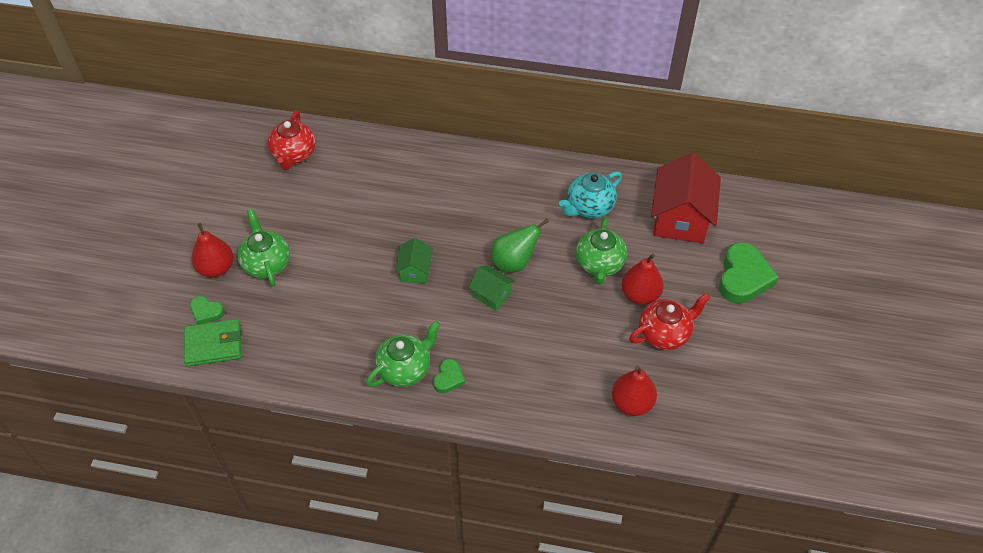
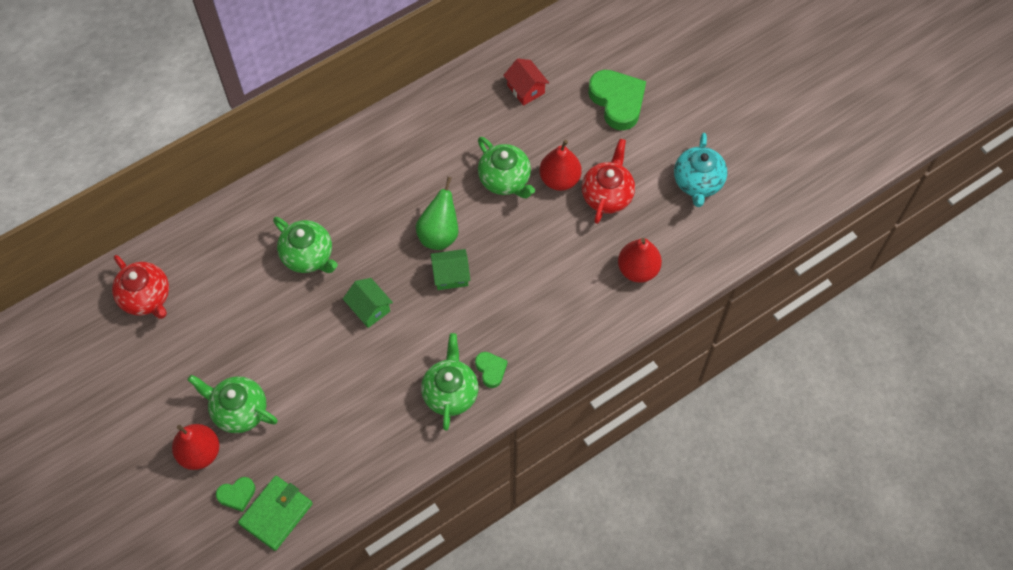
camera: 45 degrees left, 10 degrees up
turquoise teapot [559,171,622,219] -> turquoise teapot moved to [674,133,727,207]
red house [651,153,721,244] -> red house [503,59,549,106], size x0.51
none -> green teapot [273,217,338,273]

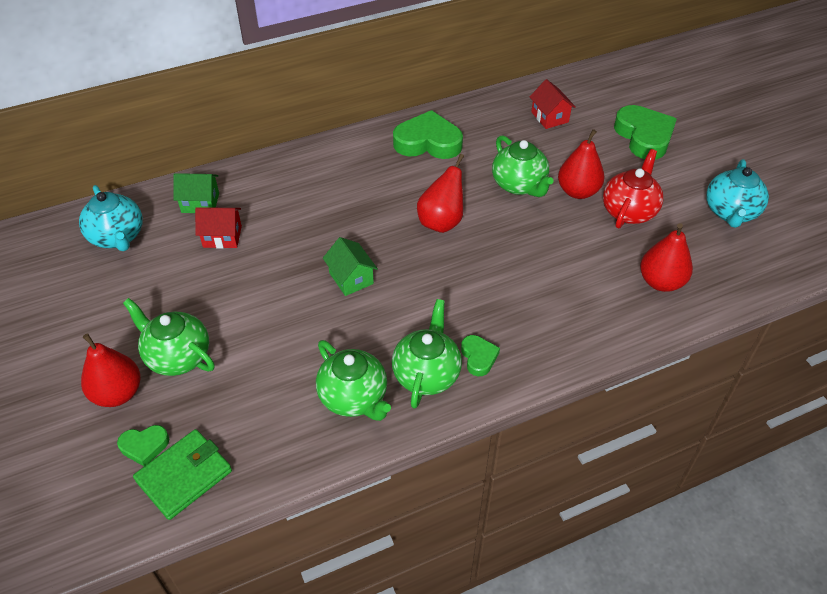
camera: 10 degrees right, 15 degrees down
red teapot [112,255,169,319] -> turquoise teapot [79,185,143,251]
green teapot [273,217,338,273] -> green teapot moved to [316,340,391,421]
green pear [416,177,458,250] -> red pear [417,154,464,233]
green house [430,249,470,290] -> green house moved to [173,173,219,213]
none -> red house [195,207,242,248]
none -> green heart [393,110,463,159]

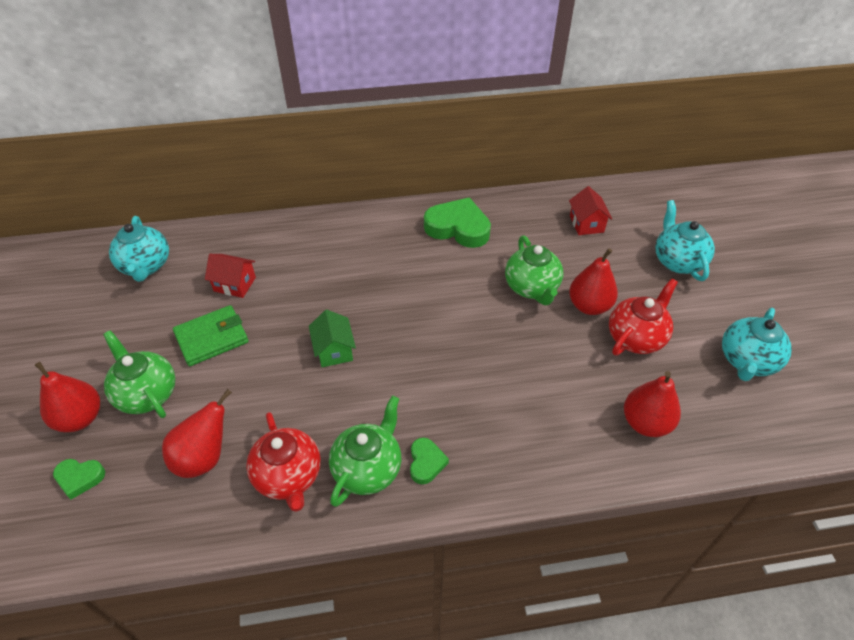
camera: 15 degrees right, 0 degrees up
green wallet [133,429,232,520] -> green wallet moved to [173,305,248,366]
green house [173,173,219,213] -> none
green teapot [316,340,391,421] -> red teapot [246,412,321,512]
red pear [417,154,464,233] -> red pear moved to [162,389,232,478]
green heart [614,105,677,160] -> turquoise teapot [655,200,715,281]

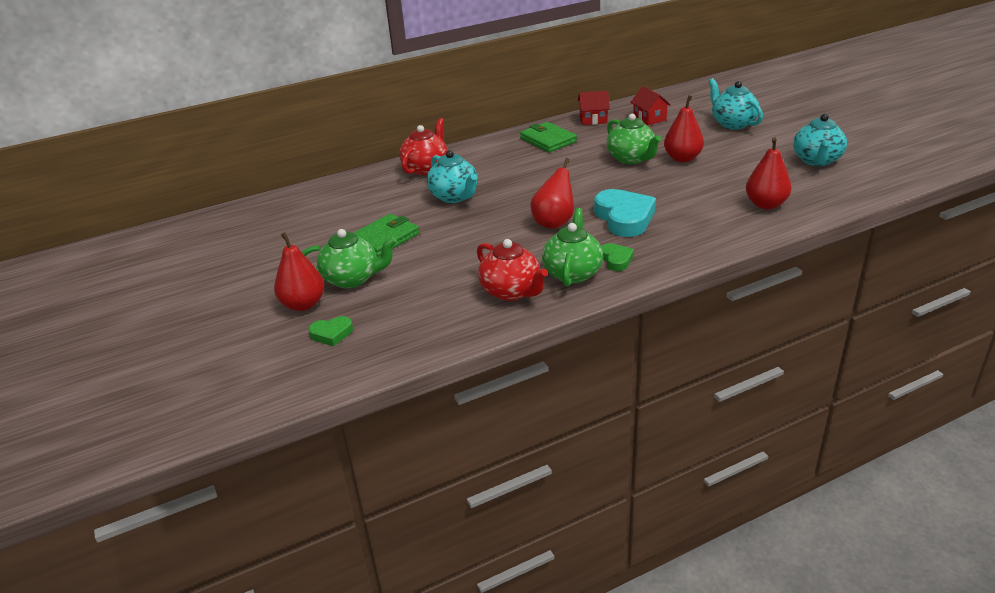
camera: 15 degrees left, 15 degrees down
green teapot [103,330,175,418] -> green teapot turned 150 degrees clockwise [302,229,397,289]
turquoise teapot [109,216,169,282] -> turquoise teapot moved to [427,150,478,203]
red pear [162,389,232,478] -> red pear moved to [530,158,574,229]
red house [205,254,256,298] -> red house moved to [578,91,610,125]
green house [309,310,356,367] -> none
green heart [424,197,491,248] -> green wallet [520,122,577,153]
red teapot [609,279,678,355] -> red teapot moved to [399,118,447,175]
none -> turquoise heart [594,189,656,237]

